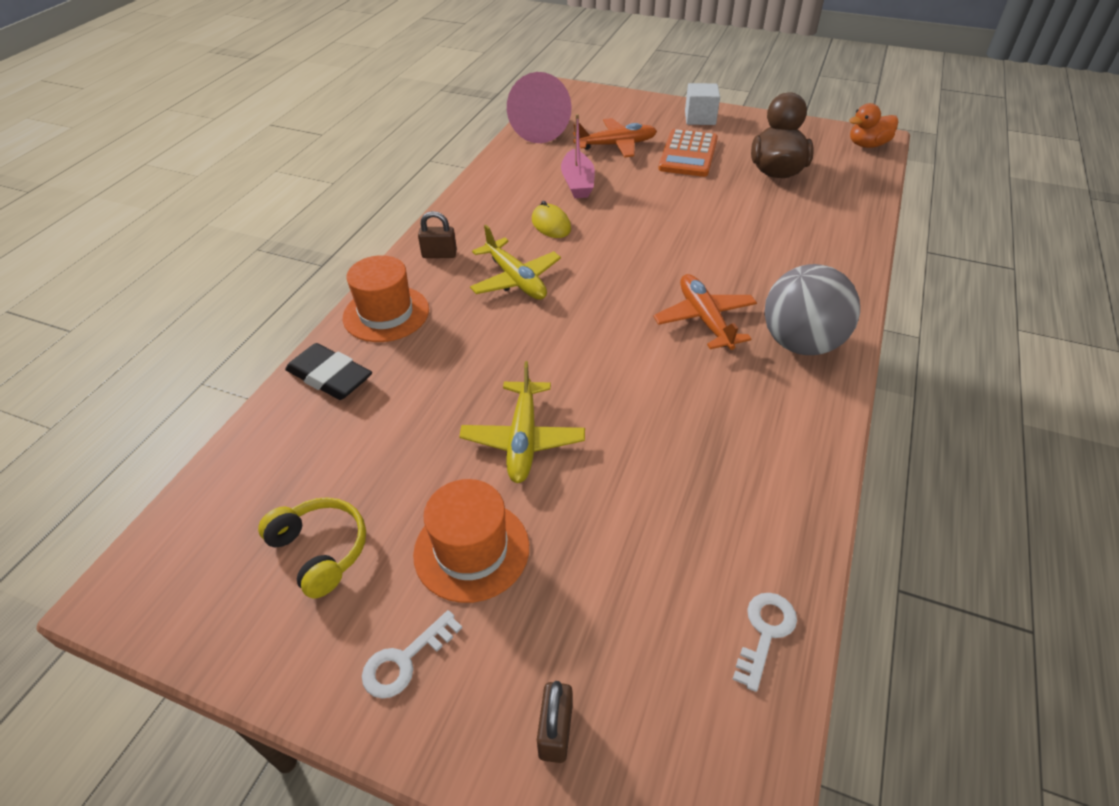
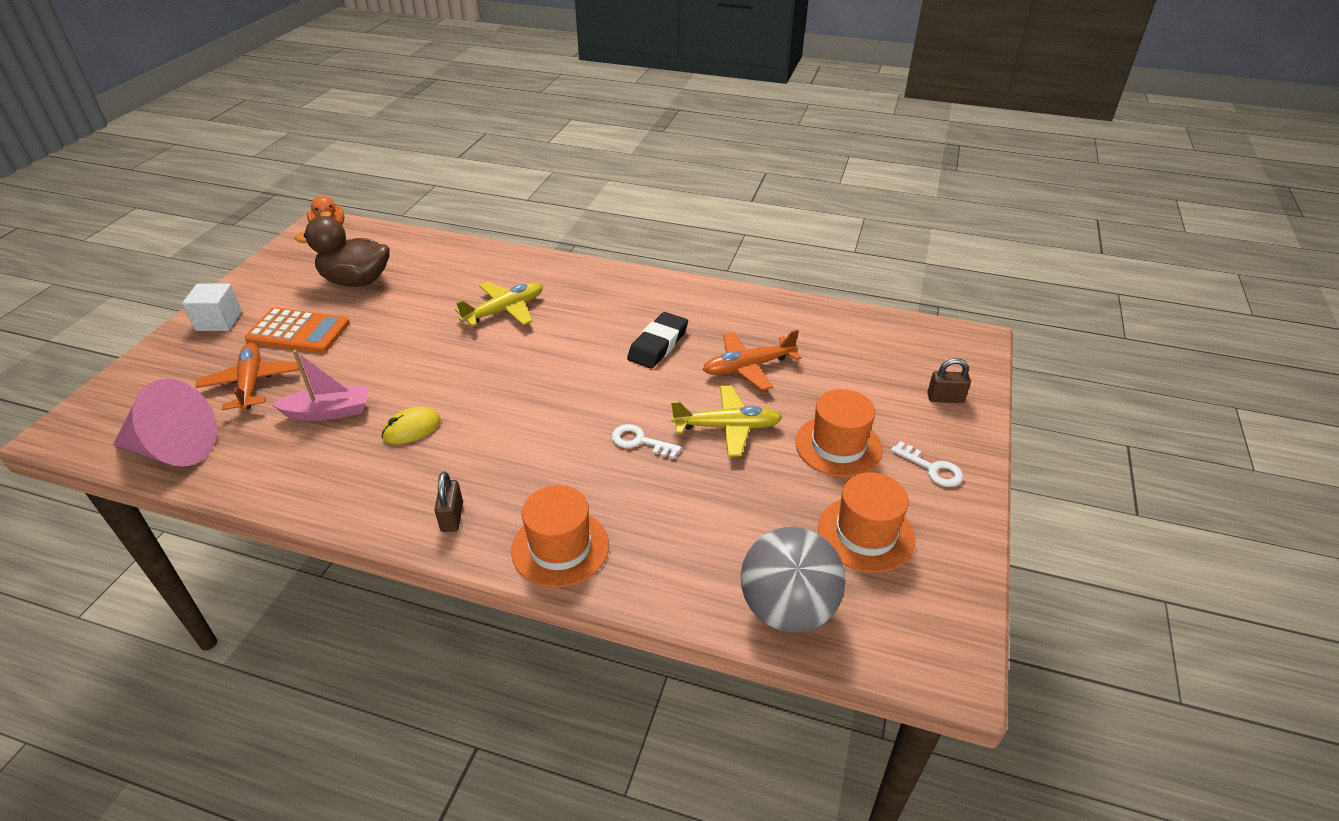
camera: 95 degrees left, 5 degrees down
yellow headphones [258,497,366,598] -> orange hat [818,472,915,573]
black eraser [285,343,372,400] -> black eraser moved to [627,312,688,369]
yellow plane [470,225,561,300] -> yellow plane moved to [455,282,543,327]
orange plane [653,274,757,350] -> orange plane moved to [703,330,801,391]
white key [732,593,797,692] -> white key moved to [612,424,681,459]
grey ball [764,264,860,355] -> grey ball moved to [741,527,845,632]

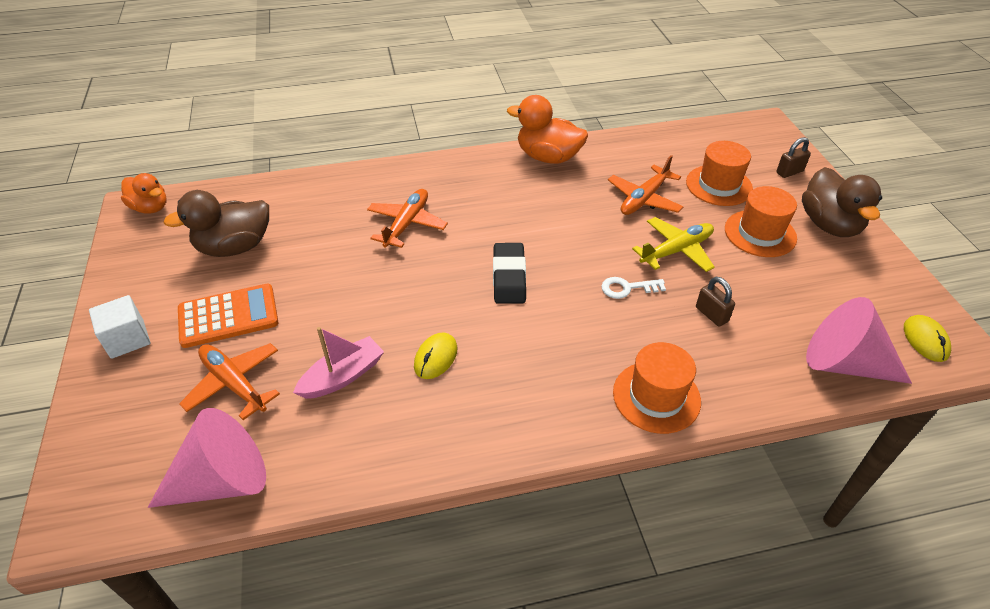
camera: 30 degrees left, 5 degrees up
brown padlock [434,471,463,532] -> brown padlock moved to [696,277,735,327]
yellow plane [455,282,543,327] -> orange plane [367,189,448,248]
black eraser [627,312,688,369] -> black eraser moved to [493,243,526,304]
grey ball [741,527,845,632] -> pink cone [806,297,912,384]
orange hat [818,472,915,573] -> orange hat moved to [686,141,753,206]
white key [891,441,963,487] -> brown duck [802,167,882,237]
none -> orange duck [507,95,588,164]
none -> yellow mouse [904,315,951,362]

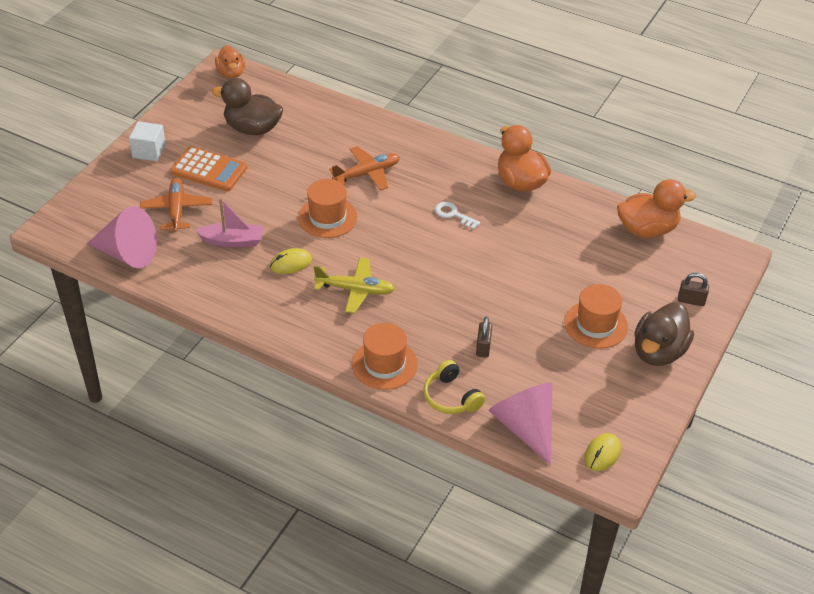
camera: 40 degrees right, 0 degrees up
black eraser [493,243,526,304] -> none
white key [602,277,666,299] -> white key moved to [435,202,480,229]
orange plane [608,155,684,215] -> none
yellow plane [632,217,715,272] -> yellow plane moved to [314,257,395,313]
orange hat [686,141,753,206] -> orange hat moved to [298,179,357,238]
none -> yellow headphones [423,360,485,414]
none -> orange duck [617,179,696,238]

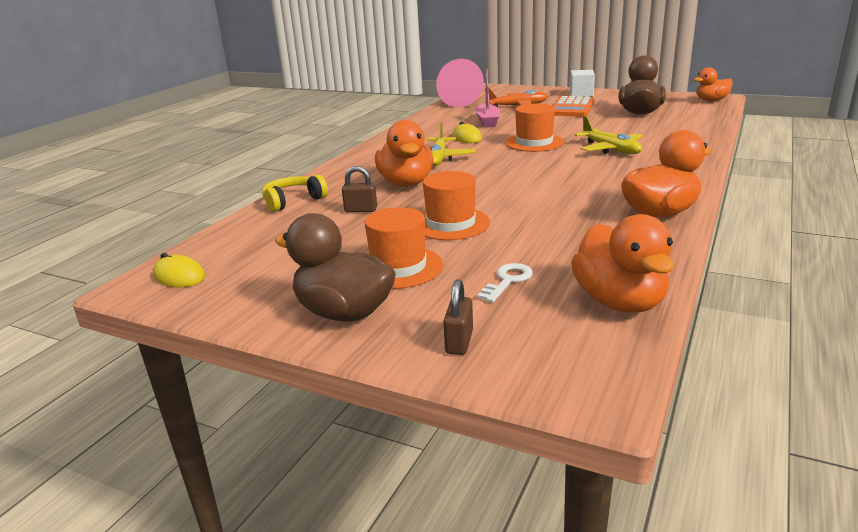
camera: 90 degrees right, 20 degrees down
orange plane [329,146,400,191] -> yellow plane [574,116,643,154]
orange hat [352,323,418,390] -> orange hat moved to [423,171,490,240]
white key [435,202,480,229] -> white key moved to [477,263,533,303]
pink cone [489,382,553,465] -> none
none -> orange duck [375,120,433,187]

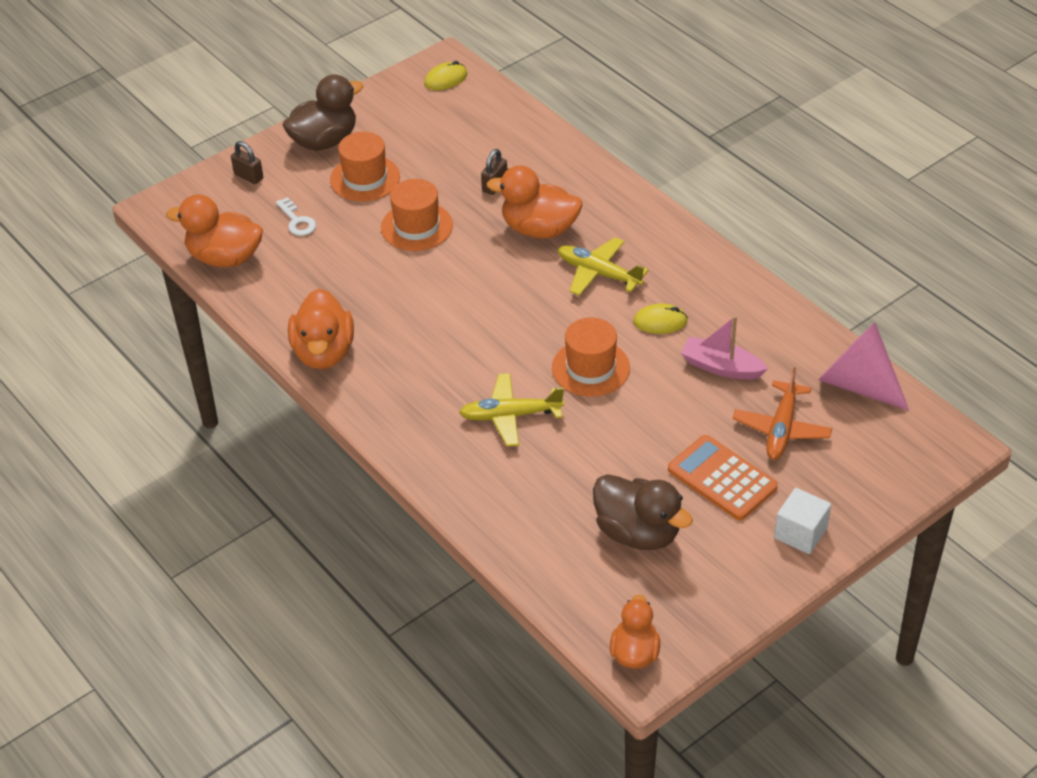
camera: 115 degrees right, 20 degrees up
yellow headphones [262,175,328,212] -> none

